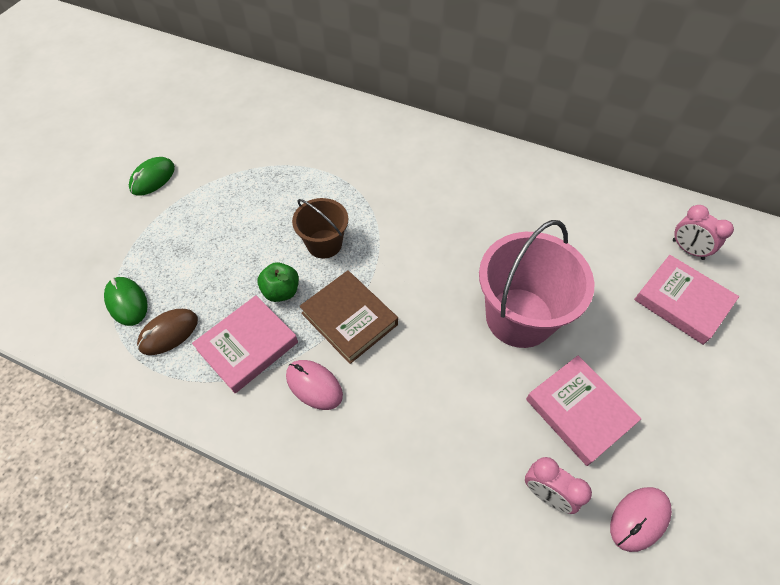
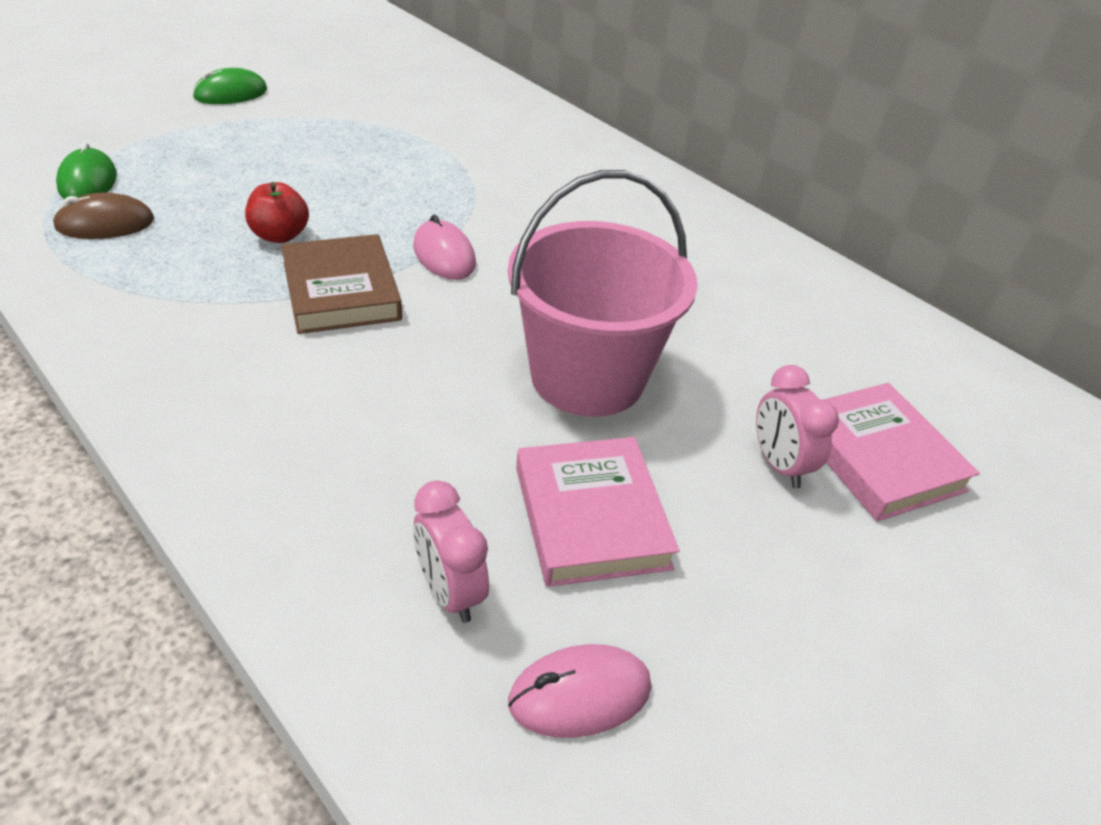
camera: 20 degrees right, 15 degrees down
pink book [192,295,298,393] -> none
green apple [258,262,299,302] -> red apple [245,182,309,243]
pink mouse [286,360,343,410] -> pink mouse moved to [413,215,476,280]
brown bucket [292,198,348,258] -> none
pink clock [673,205,734,260] -> pink clock moved to [756,365,839,488]

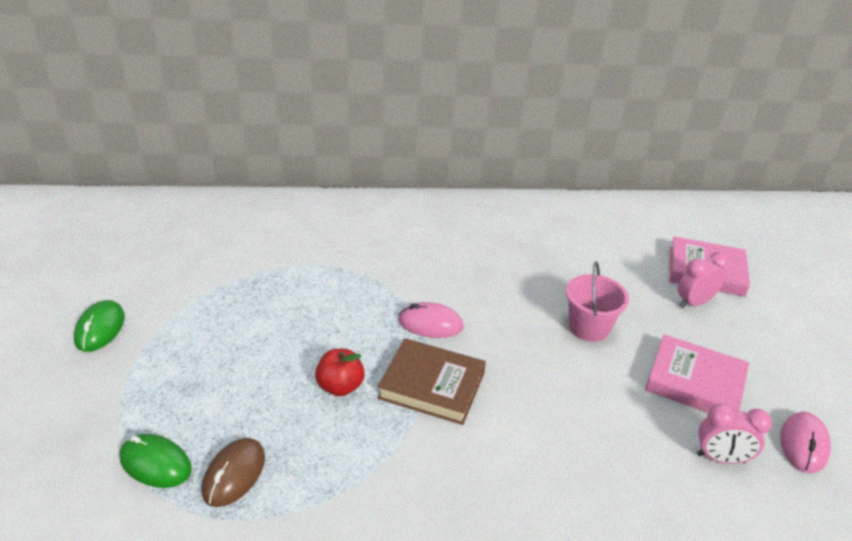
camera: 50 degrees left, 5 degrees down
pink bucket [508,170,698,417] -> pink bucket [566,261,629,342], size x0.57
pink clock [756,365,839,488] -> pink clock turned 135 degrees clockwise [678,252,729,308]

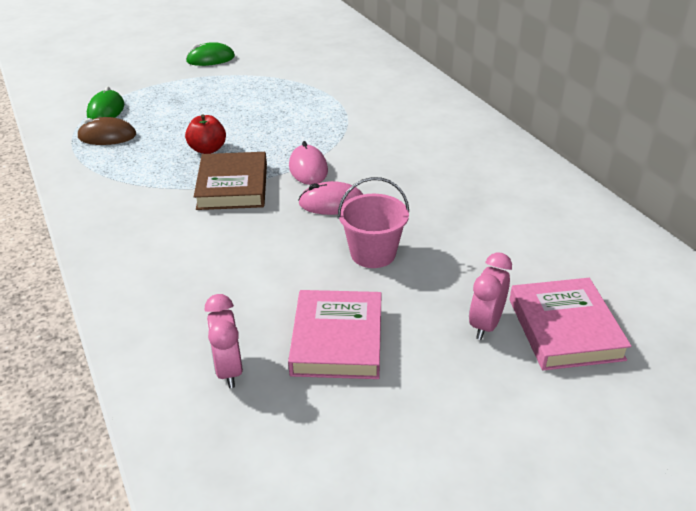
camera: 70 degrees right, 0 degrees up
pink clock [678,252,729,308] -> pink clock turned 105 degrees counterclockwise [469,252,512,340]
pink mouse [780,411,831,473] -> pink mouse moved to [298,181,363,215]

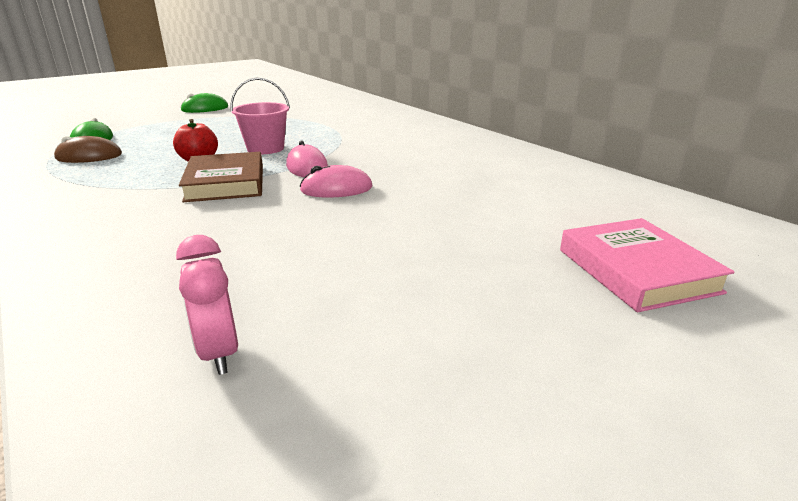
camera: 10 degrees left, 10 degrees down
pink book [288,290,382,379] -> none
pink bucket [338,177,409,268] -> pink bucket moved to [230,78,290,154]
pink clock [469,252,512,340] -> none

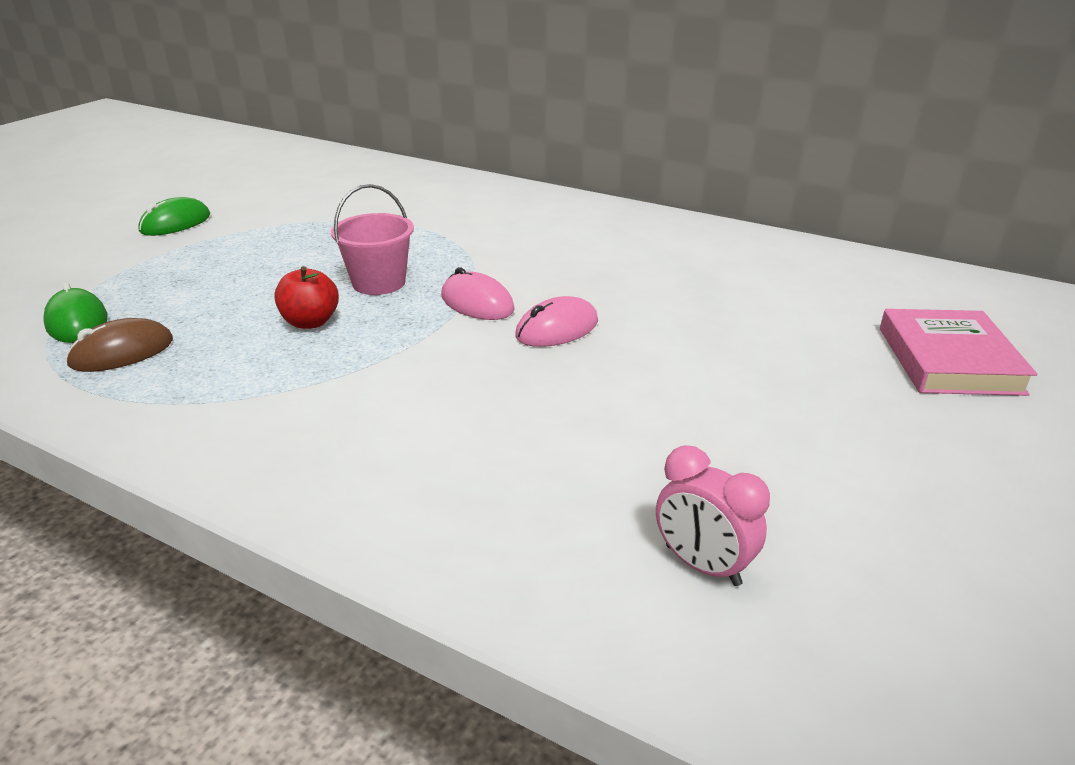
camera: 25 degrees left, 5 degrees up
brown book [179,152,263,202] -> none
pink book [560,218,734,312] -> pink book turned 45 degrees clockwise [880,309,1038,396]

